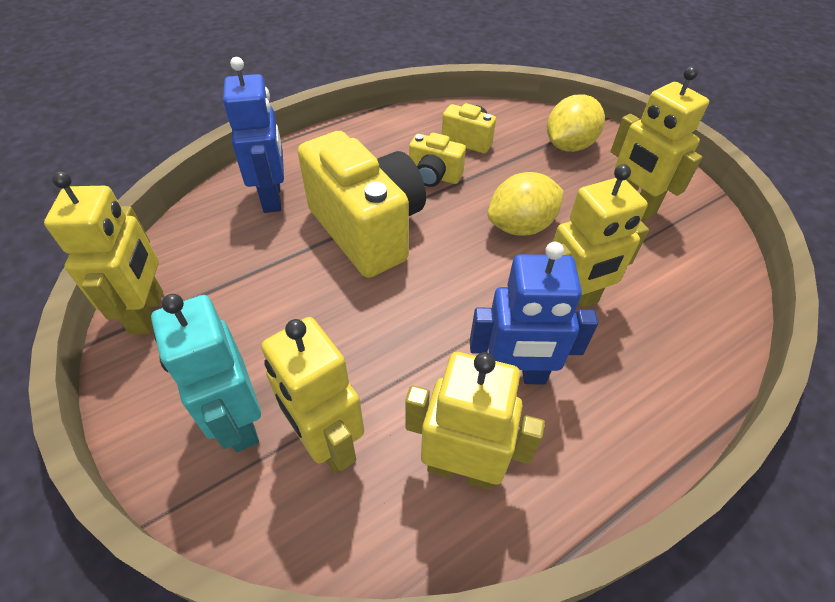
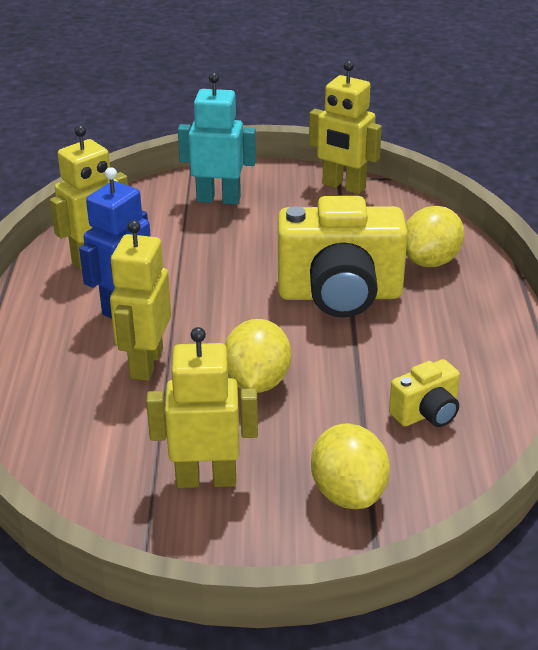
camera: 125 degrees right, 15 degrees down
blue robot [223,57,284,213] -> yellow lemon [406,206,464,267]
yellow robot [261,317,364,474] -> none
yellow camera [409,133,466,187] -> none

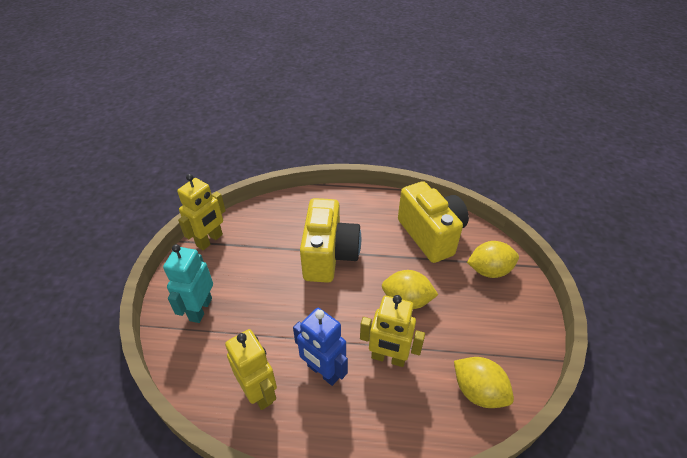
camera: 85 degrees left, 10 degrees up
yellow robot [146,327,258,488] -> none
yellow camera [389,359,460,427] -> yellow camera [398,181,469,263], size x2.10
yellow lemon [406,206,464,267] -> yellow lemon moved to [454,357,514,408]

